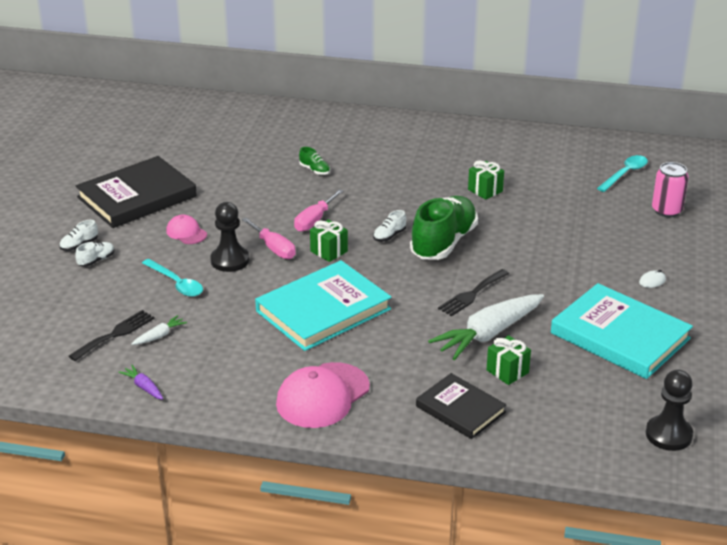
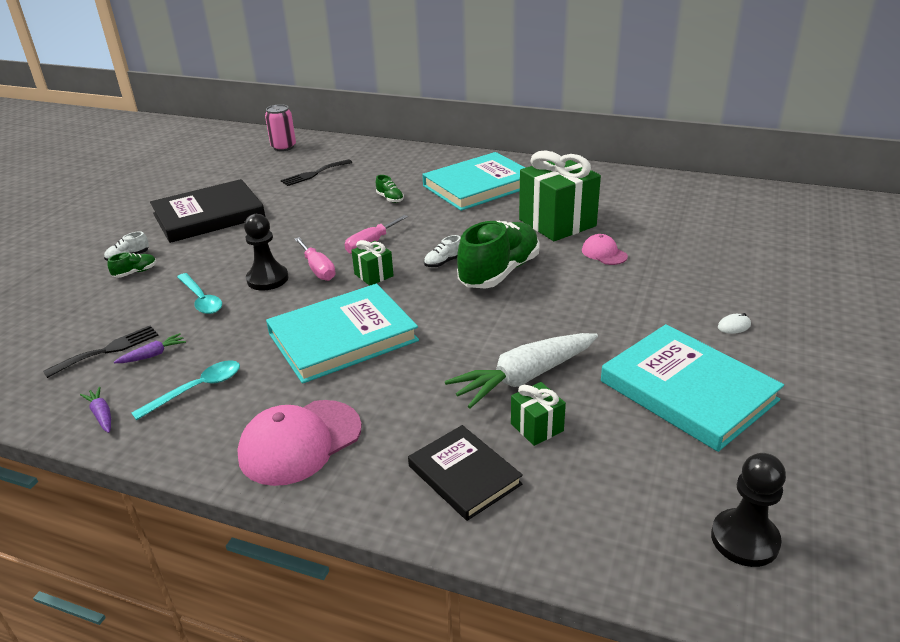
camera: 10 degrees right, 0 degrees up
white shoe [75,242,115,267] -> green shoe [107,252,156,278]
white carrot [132,315,187,345] -> purple carrot [114,333,186,363]
pink cap [166,215,207,244] -> pink cap moved to [582,234,628,265]
black fork [438,269,509,316] -> black fork moved to [281,159,352,186]
green gift [468,161,504,200] -> green gift [519,151,601,241], size x2.12
turquoise spoon [597,155,648,192] -> turquoise spoon moved to [131,360,240,420]
pink can [652,162,689,217] -> pink can moved to [265,104,296,151]
none -> turquoise book [422,152,525,211]

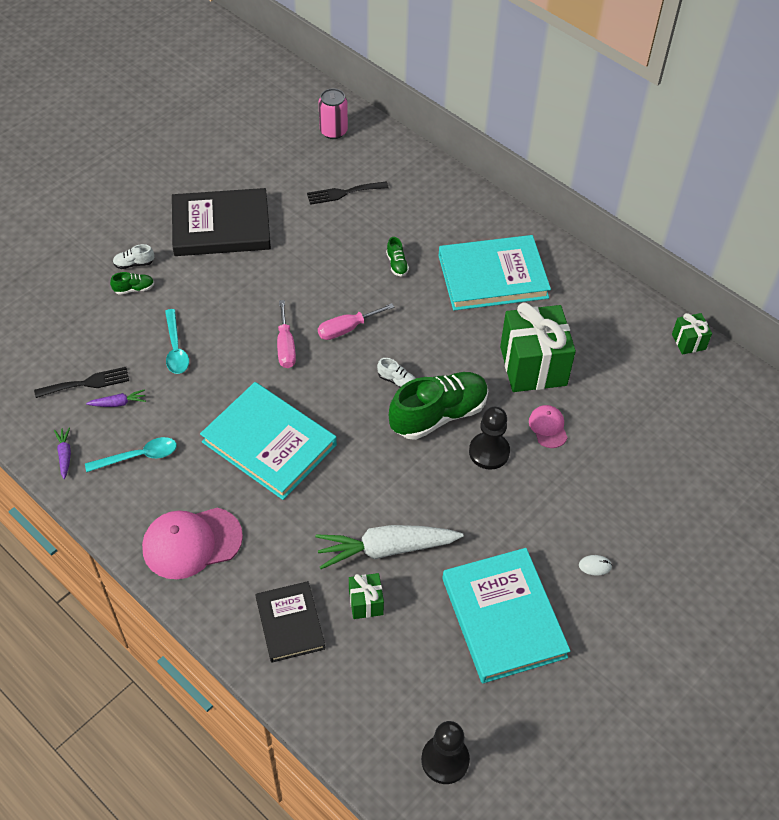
camera: 20 degrees right, 20 degrees up
black pawn [244,214,289,290] -> black pawn moved to [469,407,510,470]
turquoise book [266,284,419,384] -> turquoise book turned 45 degrees clockwise [200,382,337,500]
green gift [351,240,394,286] -> green gift moved to [672,313,712,355]
white shoe [424,235,461,268] -> white shoe turned 135 degrees counterclockwise [377,358,416,388]

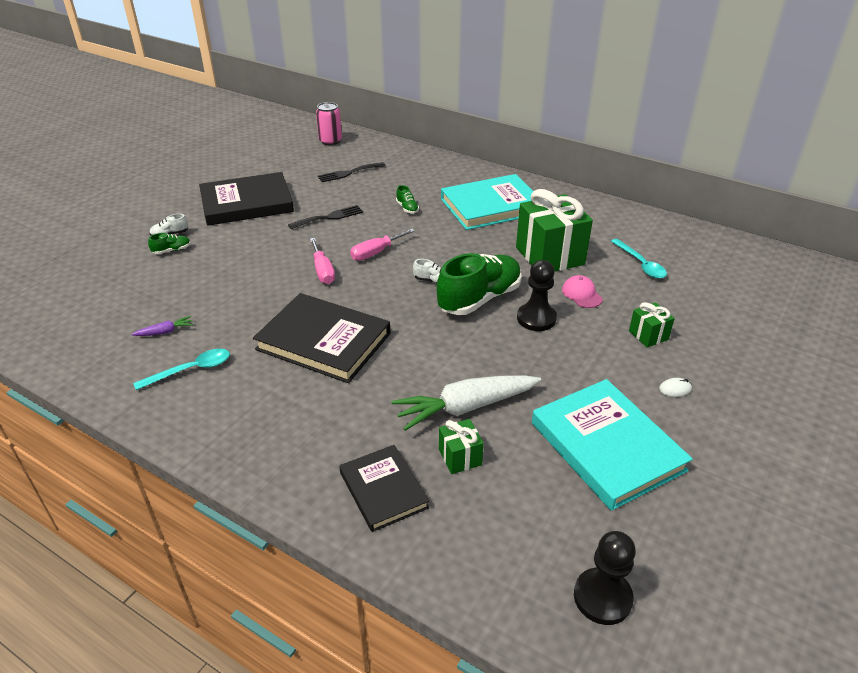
camera: 10 degrees left, 15 degrees down
black fork [34,367,129,398] -> black fork moved to [288,205,363,229]
purple carrot [54,427,71,479] -> none
pink cap [142,508,243,579] -> none
turquoise spoon [165,309,189,374] -> turquoise spoon moved to [611,239,667,279]
turquoise book [200,382,337,500] -> black book [253,293,390,383]
green gift [672,313,712,355] -> green gift moved to [629,302,675,348]

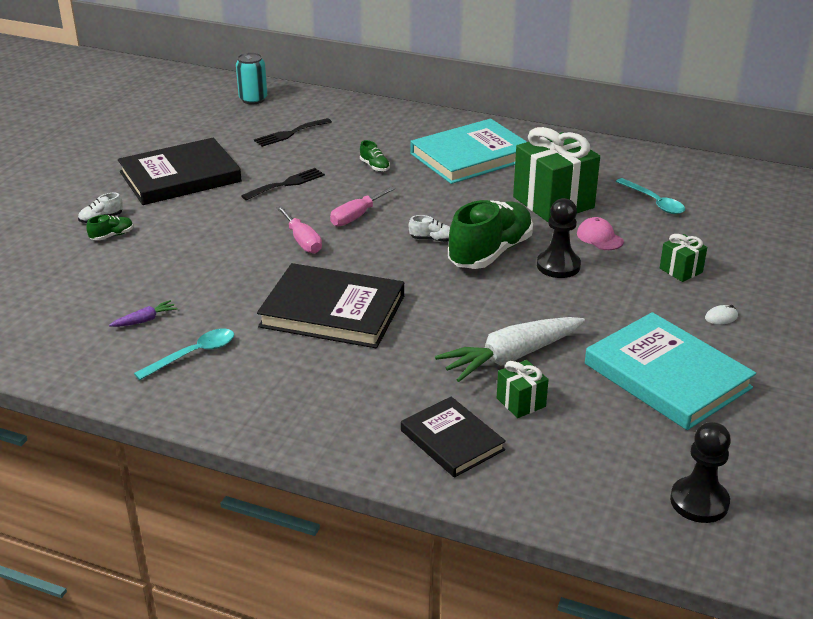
camera: 10 degrees left, 5 degrees down
pink can [316,102,342,145] -> turquoise can [236,52,267,104]

